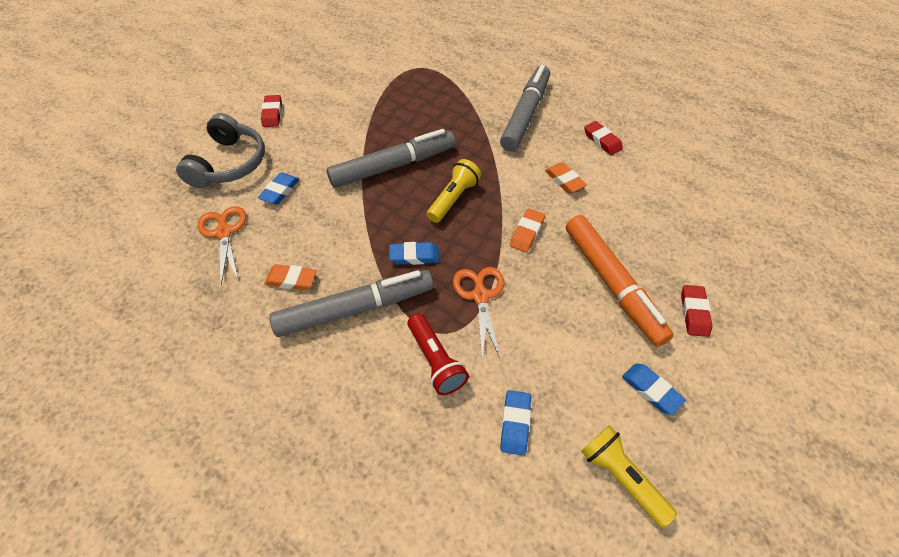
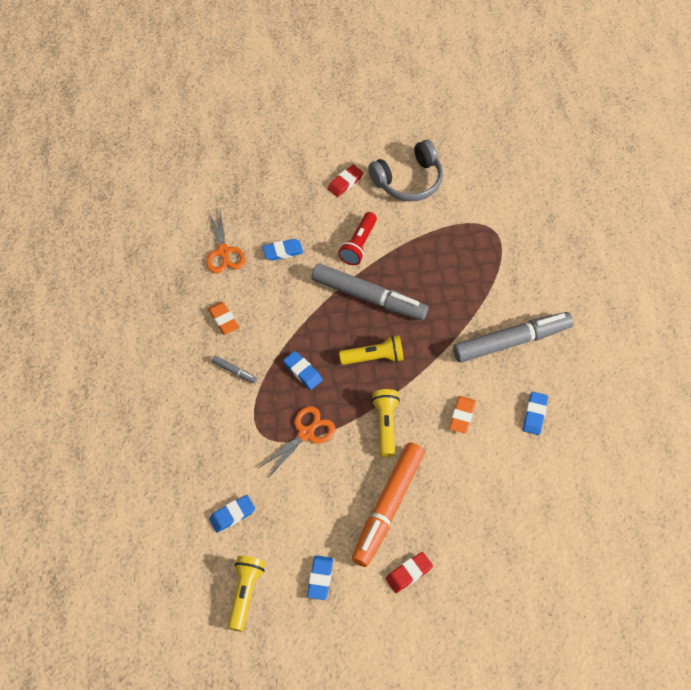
camera: 50 degrees right, 5 degrees up
grey headphones [176,113,265,188] -> grey headphones moved to [368,140,443,201]
orange scissors [197,206,246,285] -> orange scissors turned 135 degrees clockwise [206,210,246,273]
grey marker [269,270,434,337] -> grey marker [212,356,257,384], size x0.40
red flashlight [408,313,469,395] -> red flashlight moved to [338,212,377,265]
orange eraser [510,208,545,252] -> yellow flashlight [372,389,400,457]
red eraser [584,121,623,155] -> blue eraser [523,392,548,435]

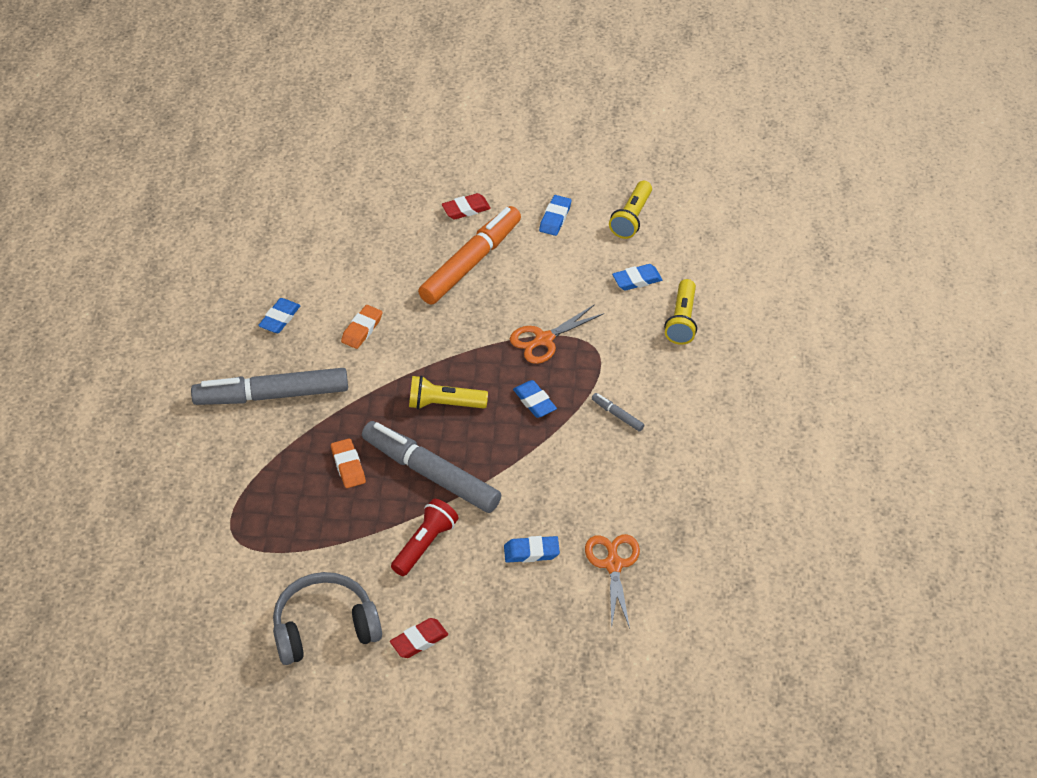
camera: 170 degrees left, 10 degrees down
orange eraser [208,302,239,335] -> orange eraser moved to [331,438,366,488]
yellow flashlight [372,389,400,457] -> yellow flashlight moved to [664,279,697,345]

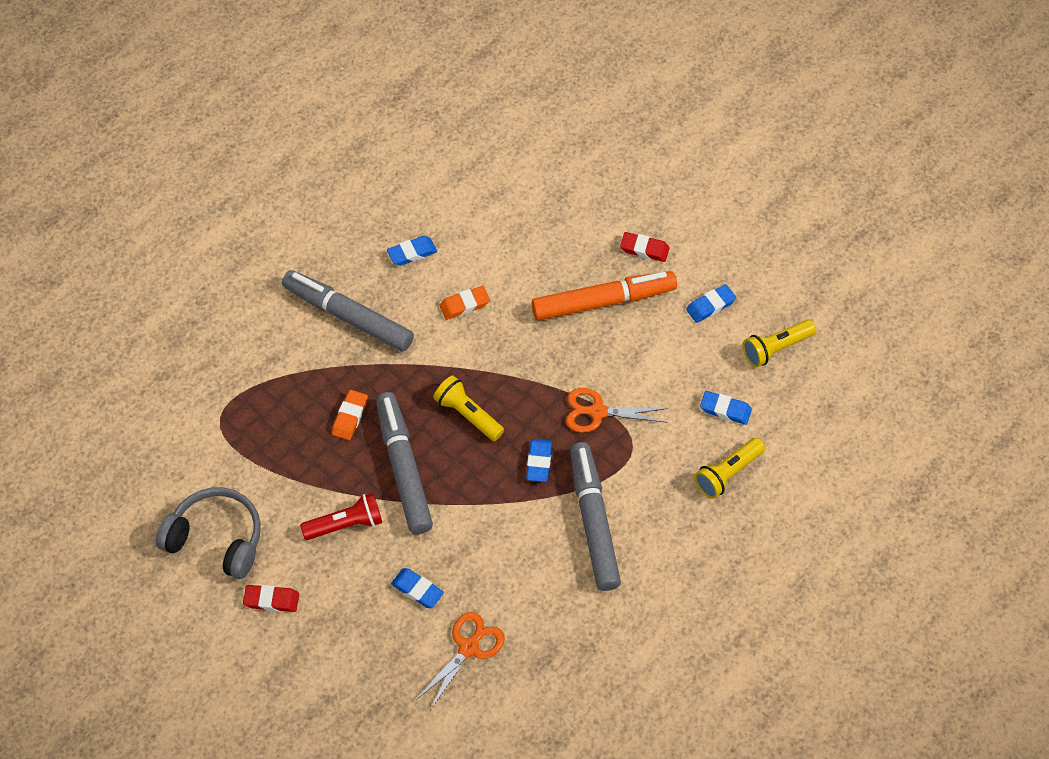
camera: 40 degrees right, 10 degrees up
grey marker [592,393,644,432] -> grey marker [570,442,621,591], size x2.50

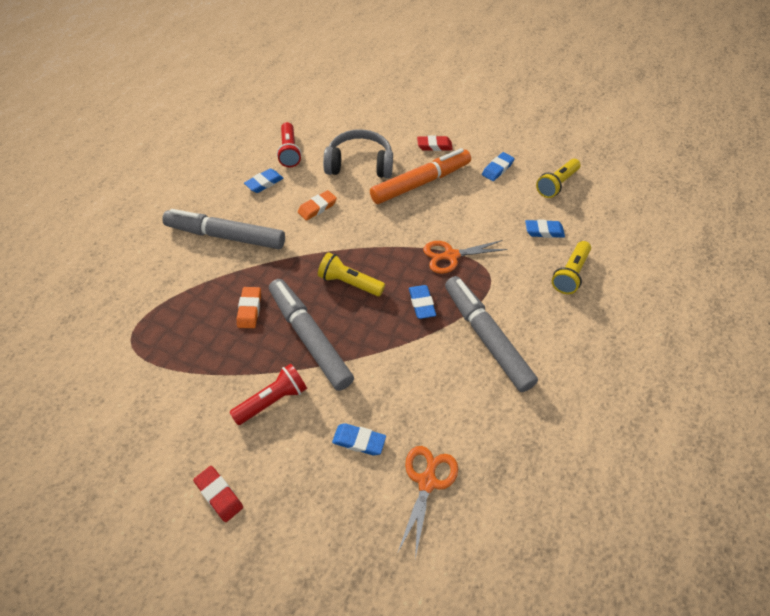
camera: 20 degrees left, 5 degrees down
grey headphones [156,487,261,579] -> grey headphones moved to [323,129,393,178]
red eraser [243,585,299,612] -> red eraser turned 60 degrees clockwise [193,466,243,522]
none -> red flashlight [277,122,302,167]

